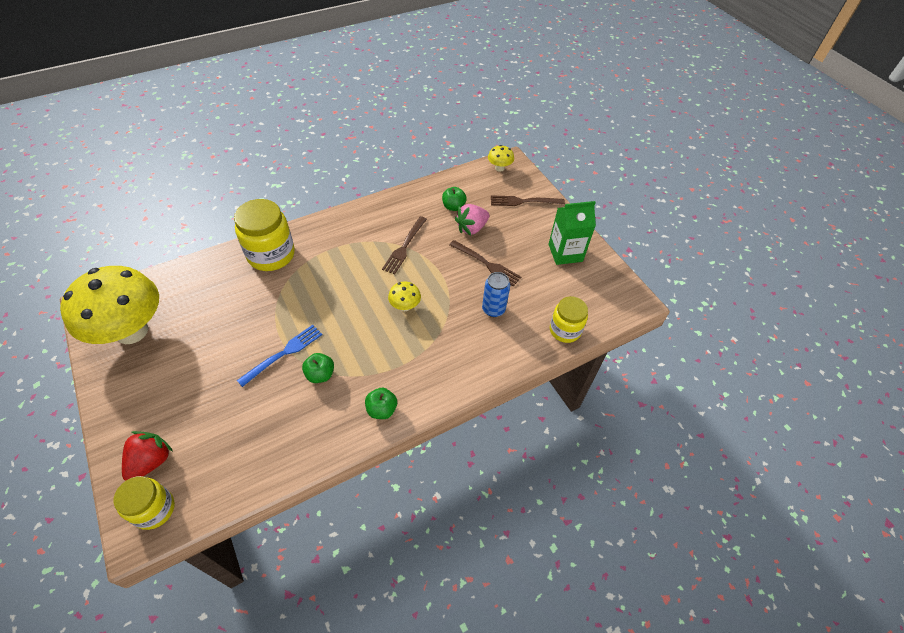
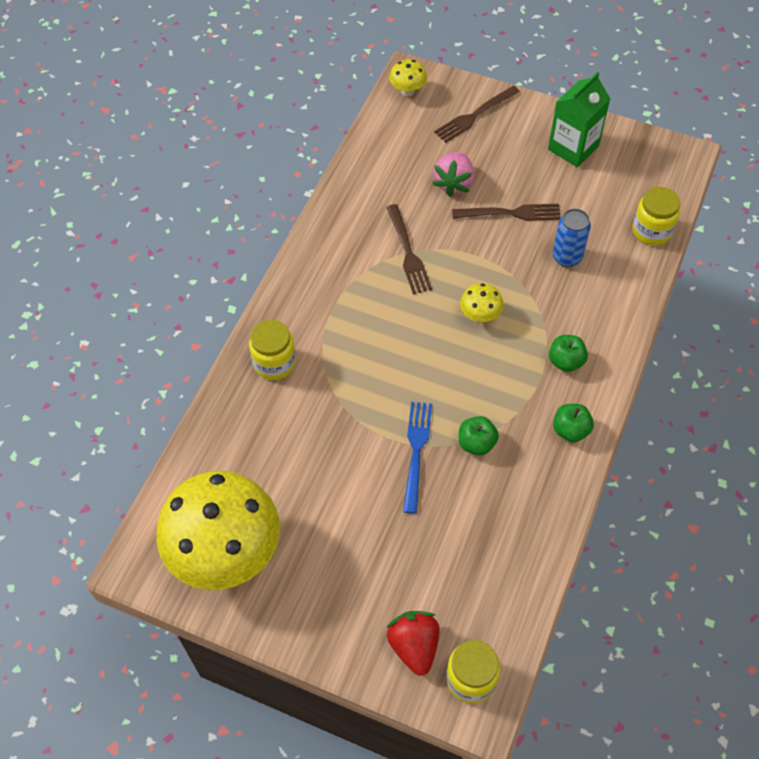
camera: 35 degrees left, 5 degrees up
yellow jar [234,199,295,271] -> yellow jar [249,320,296,380], size x0.63
green apple [442,187,467,211] -> green apple moved to [549,335,588,372]

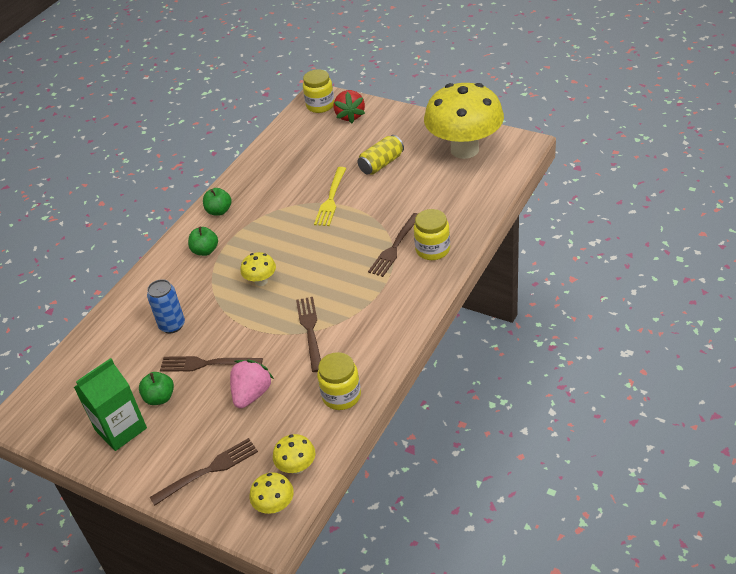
camera: 170 degrees left, 15 degrees down
blue fork [403,402,432,514] -> yellow fork [314,167,346,226]
green apple [459,416,499,456] -> green apple moved to [139,372,174,405]
yellow jar [632,187,680,246] -> yellow jar moved to [317,352,361,410]
none -> yellow mushroom [273,434,315,474]
none -> yellow can [357,135,404,175]
none -> brown fork [368,213,418,277]

